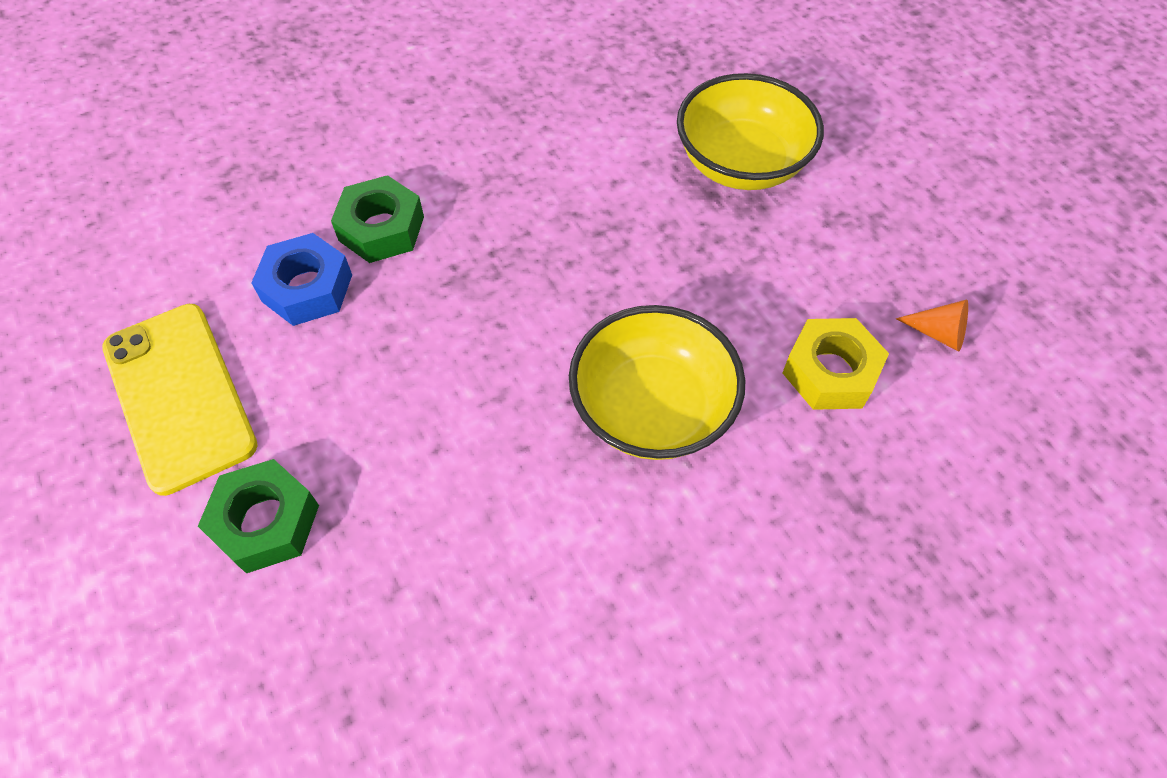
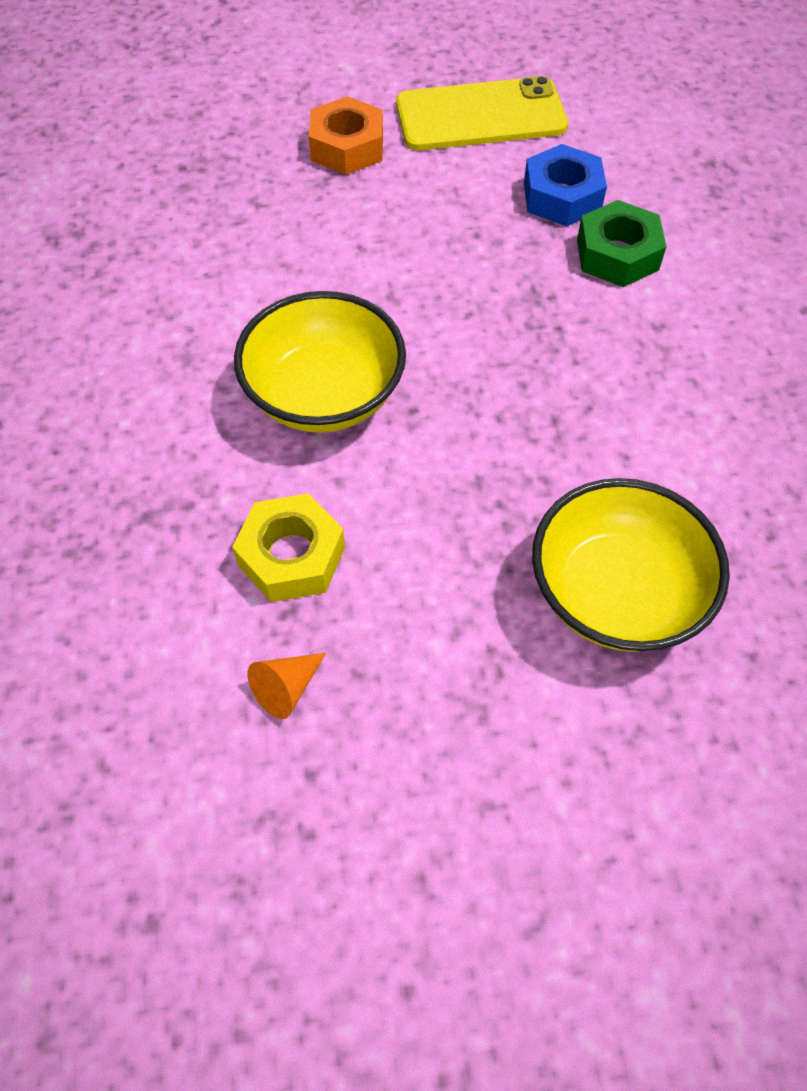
camera: 110 degrees right, 0 degrees up
green nut [198,459,319,573] -> orange nut [309,96,383,175]

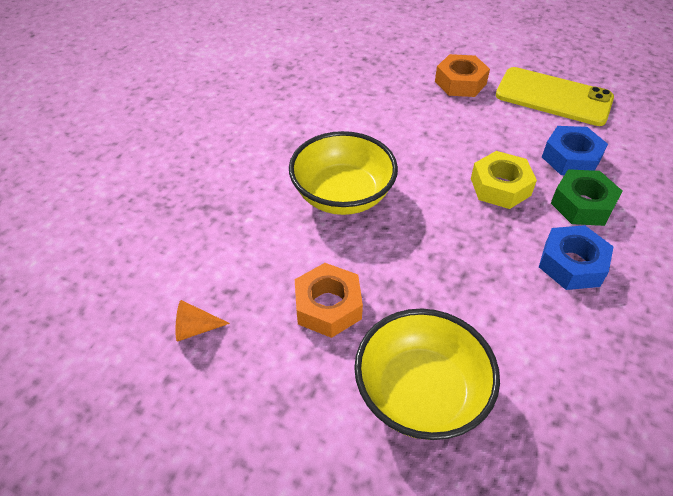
camera: 35 degrees right, 10 degrees down
yellow nut [232,493,345,602] -> yellow nut moved to [471,151,537,209]
none -> orange nut [295,263,363,338]
none -> blue nut [539,225,614,290]

